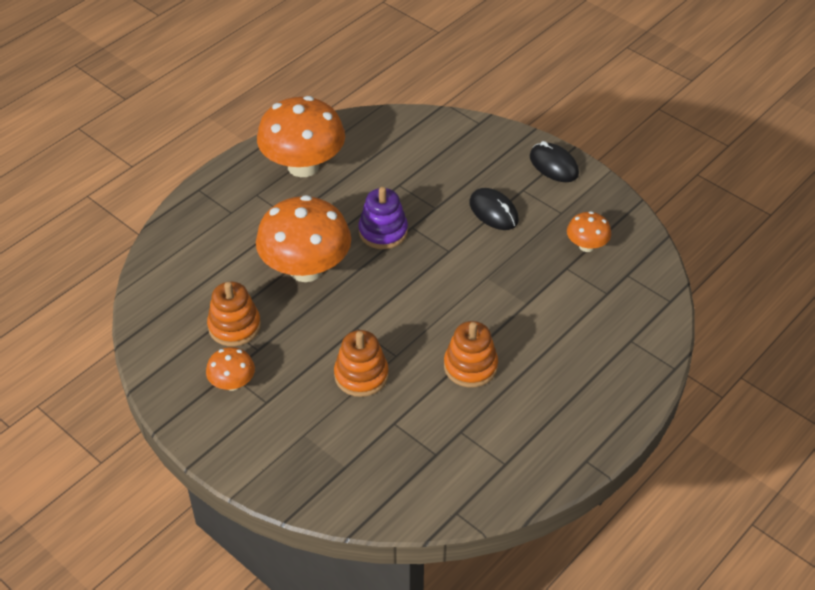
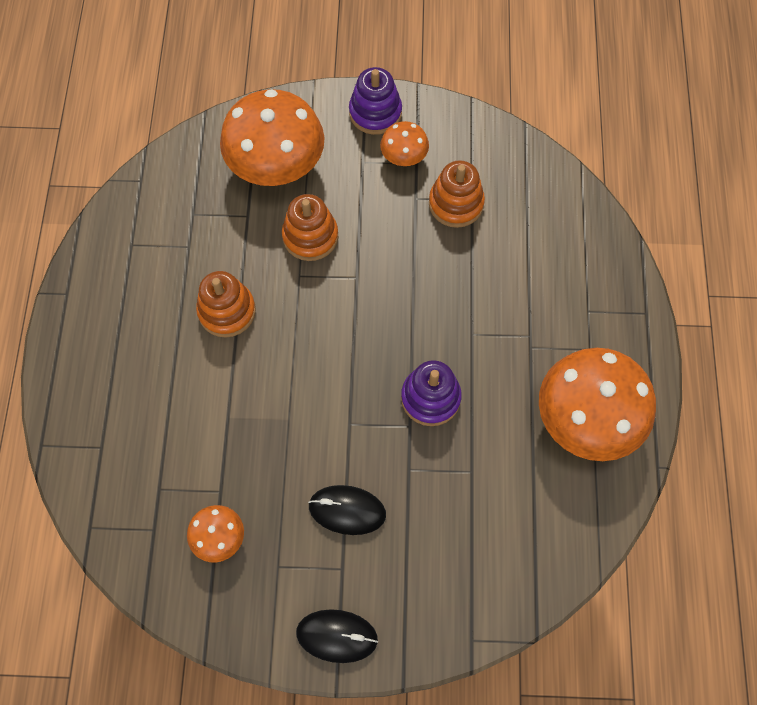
camera: 140 degrees right, 20 degrees up
orange mushroom [256,195,351,282] -> orange mushroom moved to [220,89,324,186]
none -> purple stacking toy [349,67,402,135]

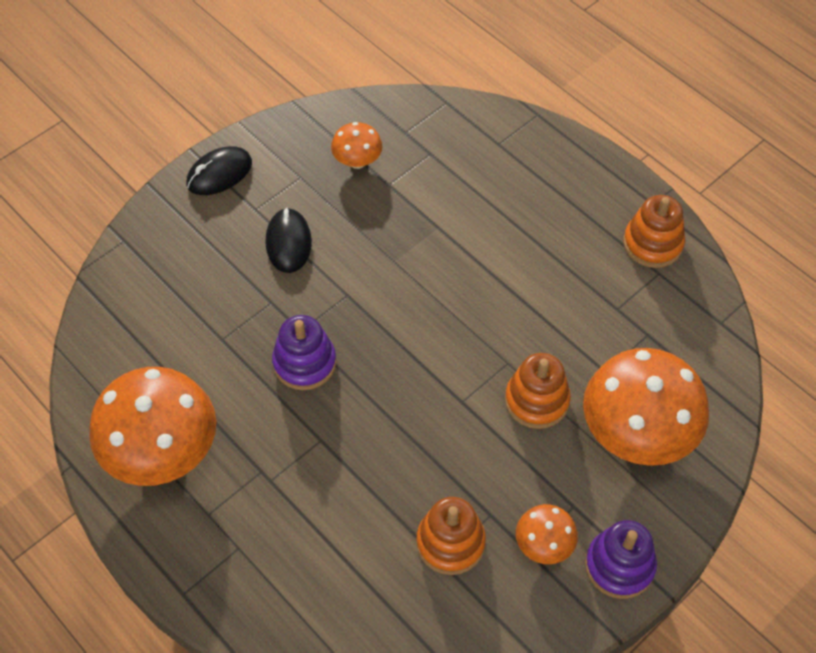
camera: 135 degrees right, 10 degrees down
orange stacking toy [196,271,256,337] -> orange stacking toy moved to [623,195,685,268]
black mouse [308,485,386,535] -> black mouse turned 60 degrees counterclockwise [265,208,312,273]

